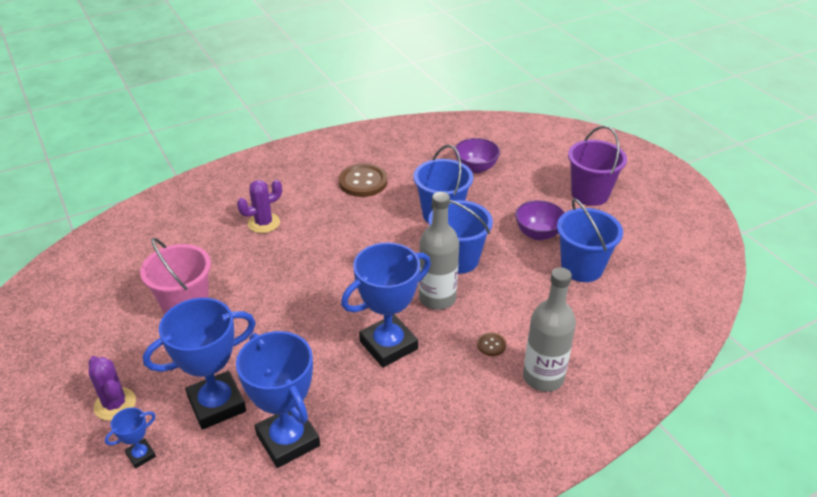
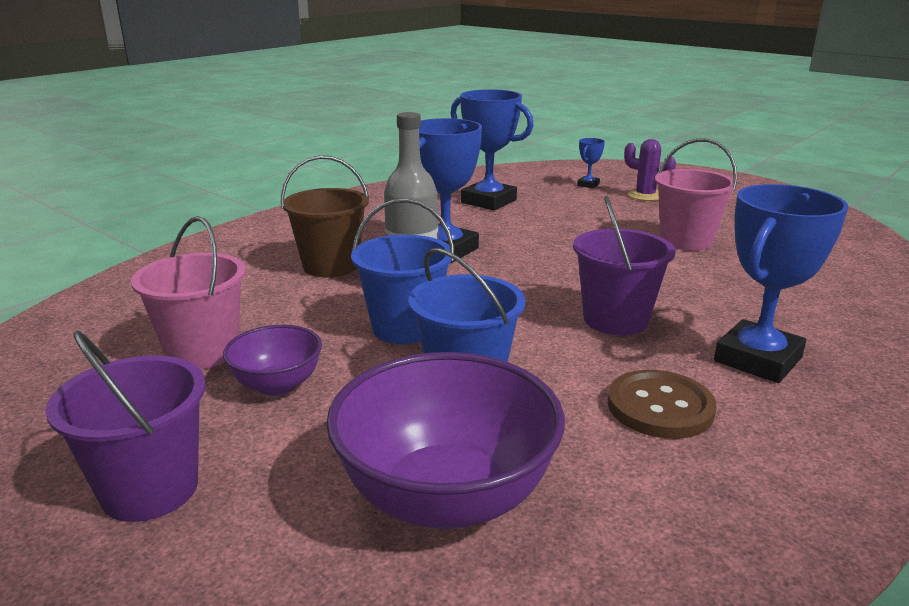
camera: 160 degrees right, 15 degrees down
blue trophy [143,298,256,430] -> blue trophy moved to [714,184,848,383]
purple cactus [237,180,282,233] -> none
purple bowl [454,138,500,173] -> purple bowl [326,352,565,529], size x1.88
brown button [477,332,506,356] -> brown bucket [281,155,369,278]
grey bottle [523,267,576,392] -> none
blue bucket [557,198,623,282] -> pink bucket [131,216,246,370]
none -> purple bucket [573,196,676,335]

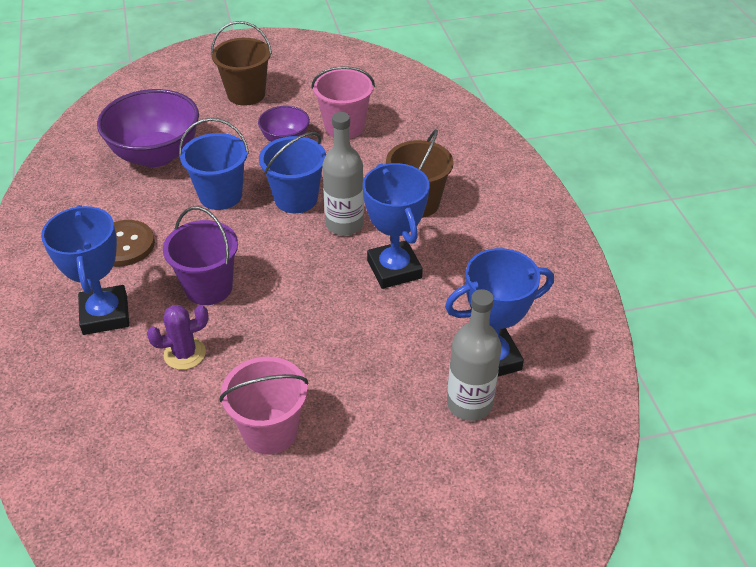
camera: 125 degrees right, 20 degrees up
purple bucket [45,331,206,522] -> brown bucket [211,21,272,106]
blue trophy [577,138,605,188] -> none
purple cactus [624,139,676,201] -> purple cactus moved to [147,305,209,370]
none -> grey bottle [447,289,502,421]

